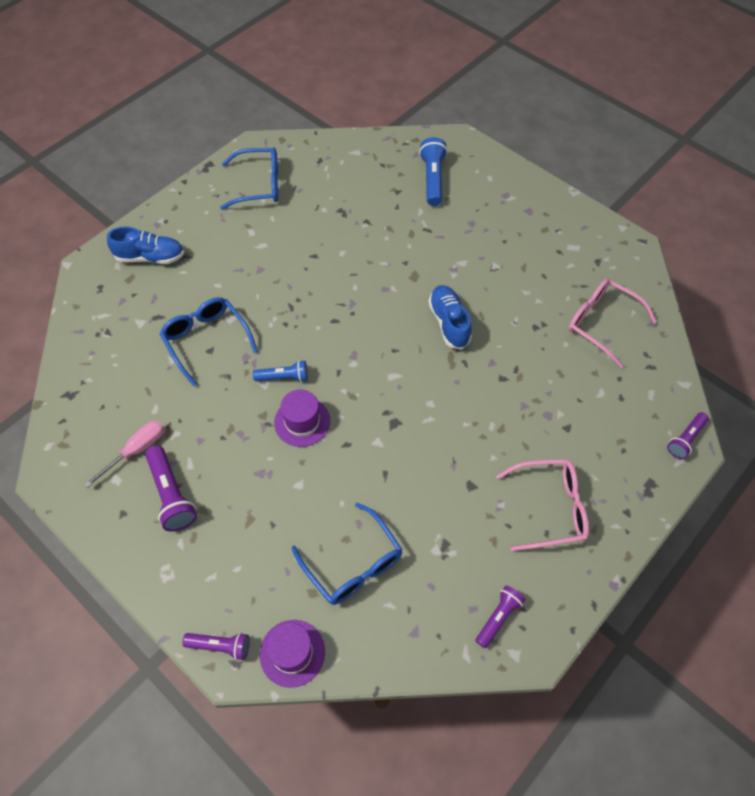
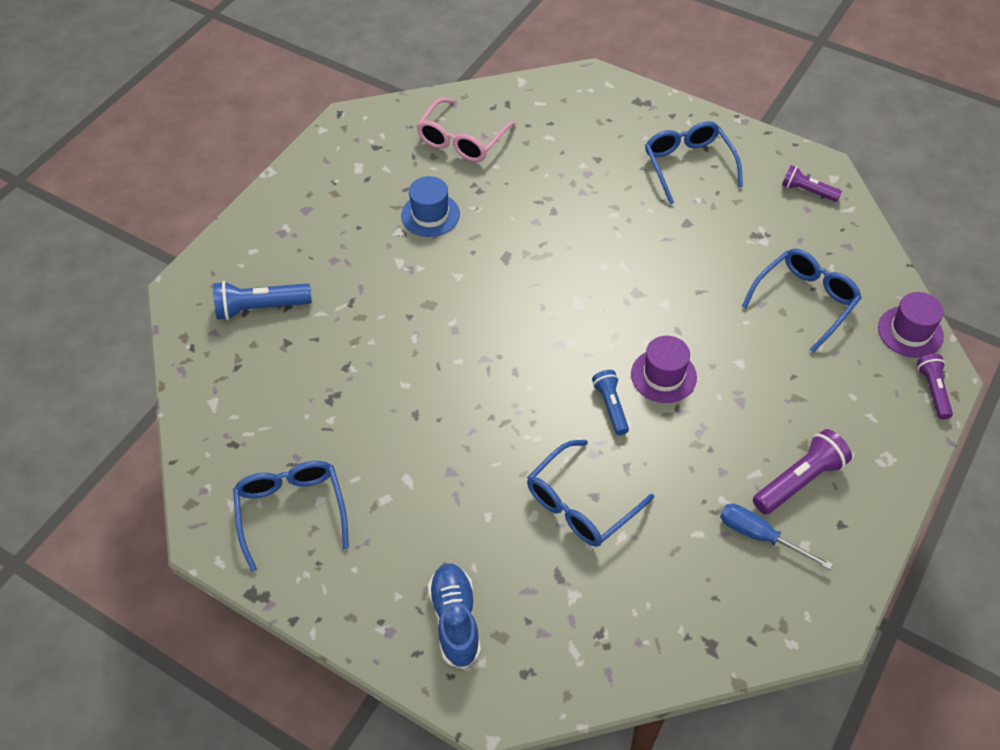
camera: 100 degrees left, 5 degrees down
pink screwdriver [84,420,164,488] -> blue screwdriver [720,504,833,570]
blue shoe [428,285,472,350] -> none
pink glasses [496,459,589,551] -> blue glasses [645,121,743,204]
purple flashlight [667,412,709,459] -> none
none -> blue hat [401,176,460,237]

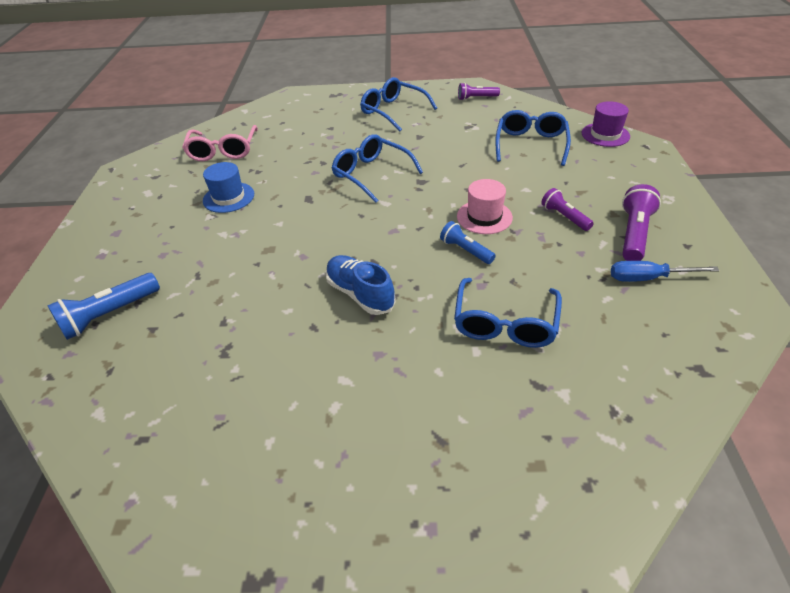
camera: 30 degrees left, 10 degrees down
blue glasses [233,461,349,572] -> blue glasses moved to [332,134,423,203]
blue shoe [428,563,481,669] -> blue shoe moved to [326,255,396,315]
purple hat [631,336,697,403] -> pink hat [457,179,513,234]
purple flashlight [917,354,953,420] -> purple flashlight moved to [541,188,594,231]

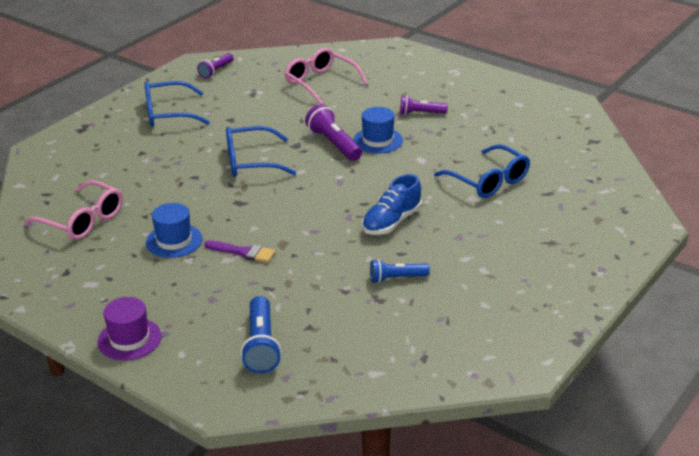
camera: 55 degrees left, 10 degrees down
blue shoe [326,255,396,315] -> blue shoe turned 45 degrees counterclockwise [362,174,422,235]
blue flashlight [440,221,496,264] -> blue flashlight moved to [370,259,430,283]
pink hat [457,179,513,234] -> blue hat [353,107,403,154]
blue glasses [495,110,571,166] -> pink glasses [284,48,368,104]
purple hat [581,101,630,147] -> purple hat moved to [97,297,162,360]
blue screwdriver [611,261,719,282] -> none
purple flashlight [622,184,661,261] -> purple flashlight moved to [305,104,362,161]
none -> purple brush [204,240,276,263]

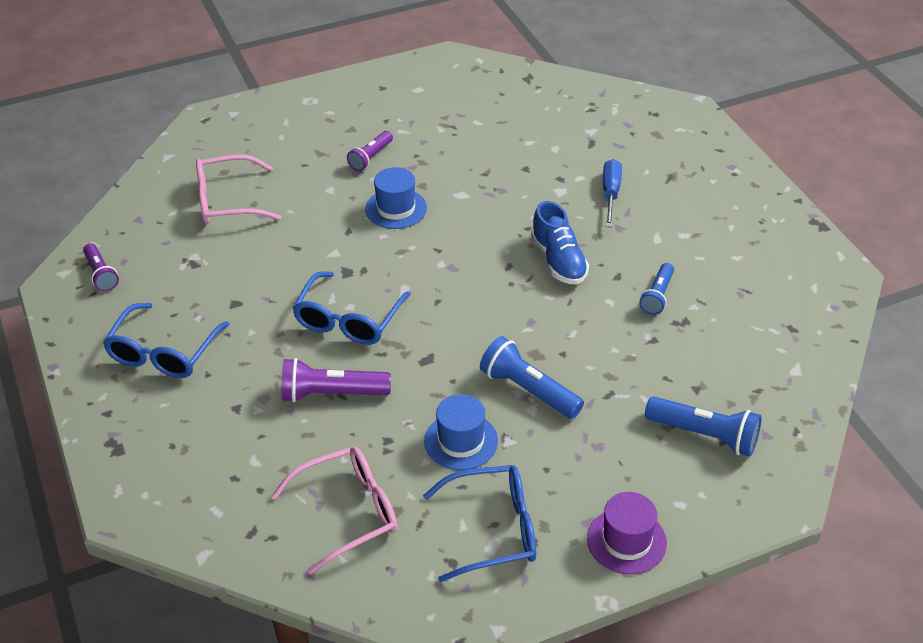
camera: 60 degrees left, 10 degrees up
purple brush [204,240,276,263] -> blue flashlight [480,336,584,419]
purple flashlight [305,104,362,161] -> purple flashlight moved to [282,358,391,402]
blue glasses [434,145,530,198] -> blue glasses moved to [423,465,536,582]
none -> blue screwdriver [603,159,622,227]

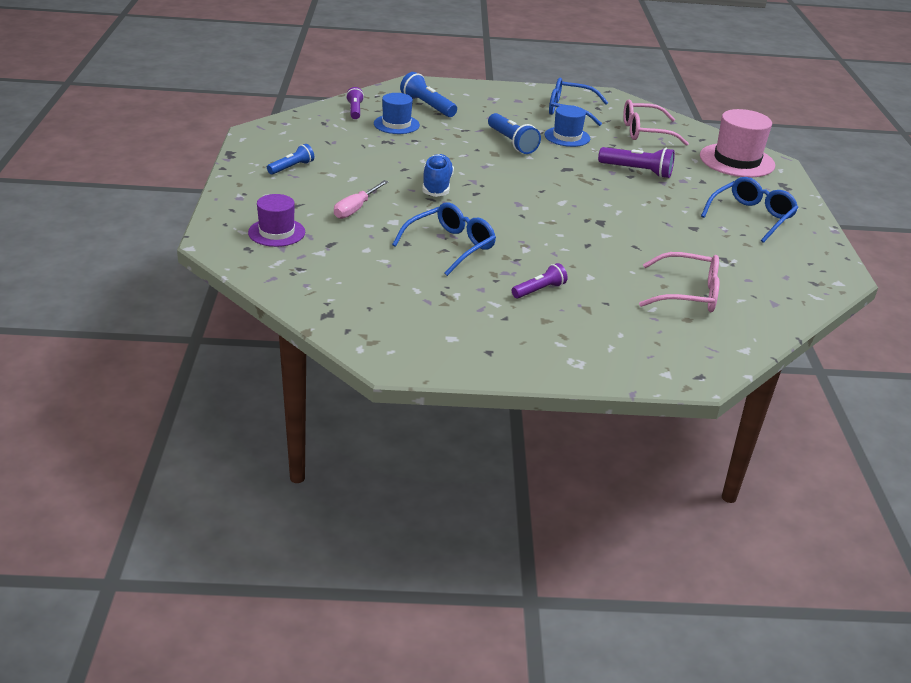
camera: 160 degrees left, 10 degrees down
purple flashlight [83,243,119,291] -> purple flashlight moved to [346,87,364,119]
blue glasses [292,271,411,345] -> blue glasses moved to [392,203,496,276]
blue hat [365,167,427,229] -> blue hat moved to [374,93,420,134]
purple hat [587,492,667,574] -> purple hat moved to [248,194,305,247]
blue screwdriver [603,159,622,227] -> pink screwdriver [334,180,388,219]
blue flashlight [639,263,674,315] -> blue flashlight moved to [267,144,314,175]
none -> pink hat [700,109,775,177]

